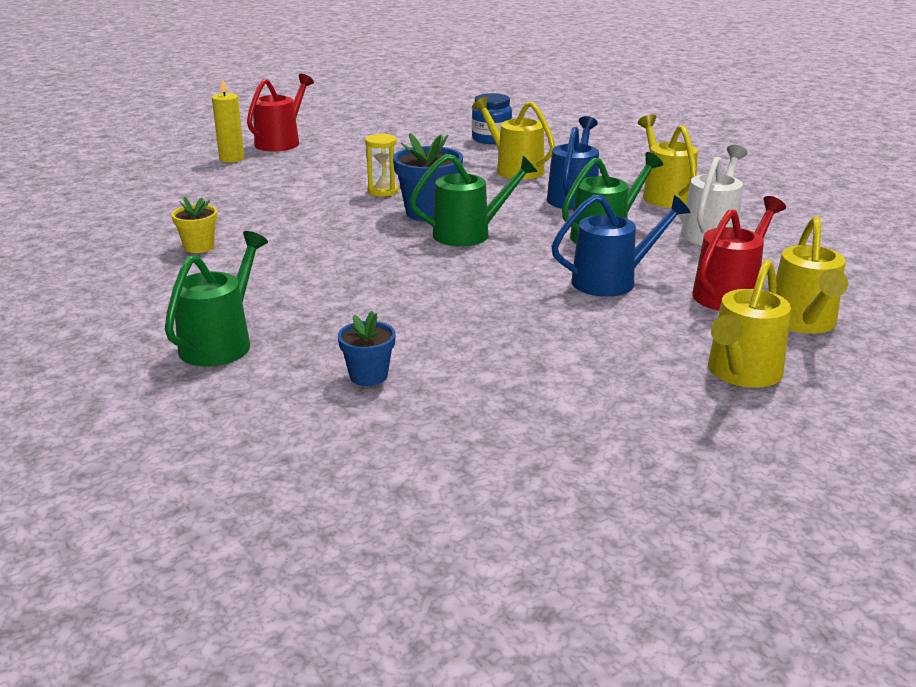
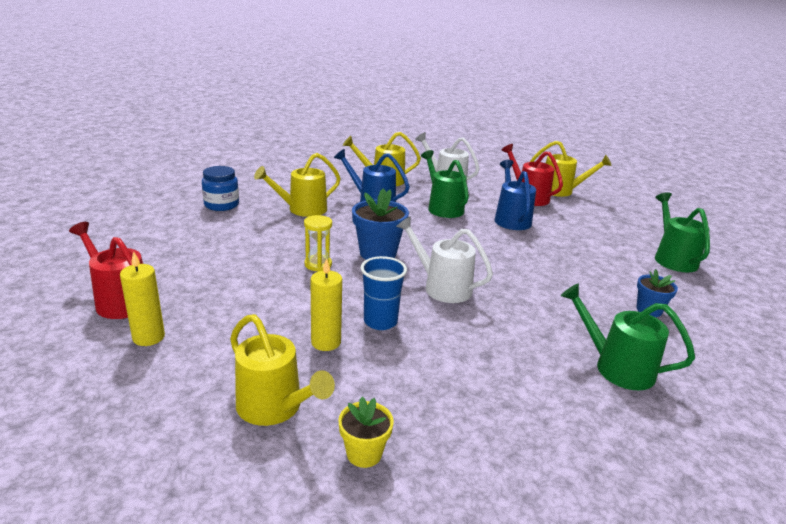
camera: 80 degrees left, 0 degrees up
yellow flower pot [171,197,217,253] -> yellow flower pot moved to [338,397,394,468]
green watering can [409,154,538,246] -> green watering can moved to [655,192,710,272]
yellow watering can [708,259,791,388] -> yellow watering can moved to [230,314,335,426]
none -> yellow candle [311,258,342,351]
none -> blue cup [361,256,407,330]
none -> white watering can [396,216,493,303]

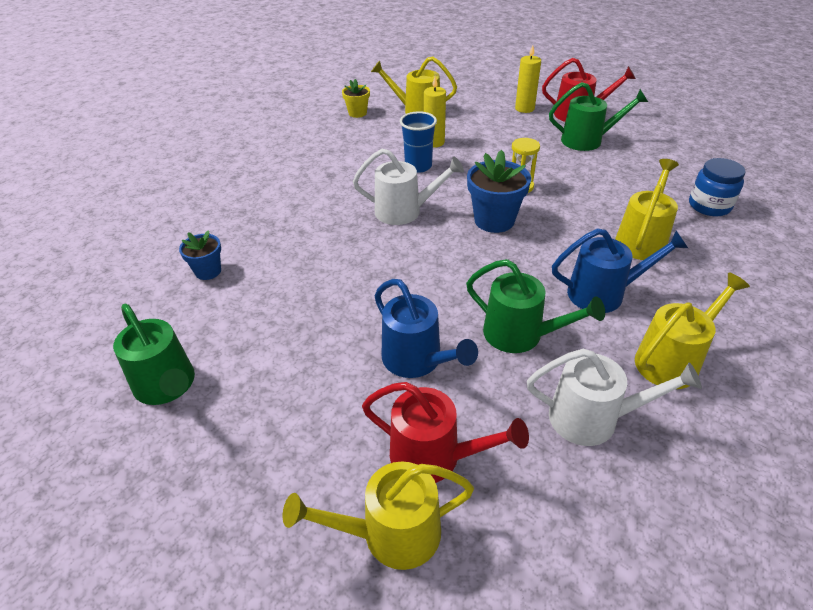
camera: 150 degrees right, 15 degrees up
green watering can [561,284,695,390] -> green watering can moved to [549,82,648,151]

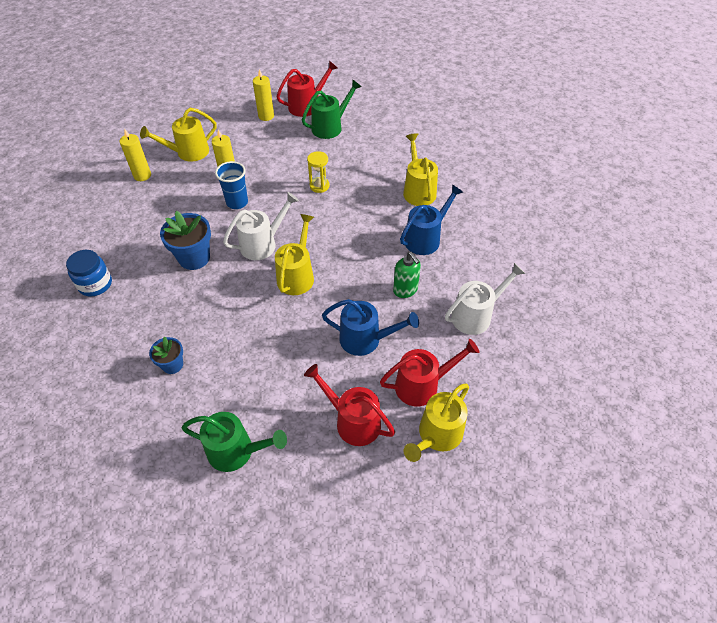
camera: 40 degrees left, 10 degrees up
yellow flower pot [342,79,370,118] -> yellow candle [119,129,151,181]
green watering can [466,259,605,353] -> green soap dispenser [393,252,421,298]
blue flower pot [467,150,531,233] -> blue flower pot moved to [160,211,211,270]
yellow watering can [635,272,750,389] -> yellow watering can moved to [275,214,314,295]
blue jar [689,158,746,216] -> blue jar moved to [66,250,112,296]
none -> red watering can [304,364,395,446]

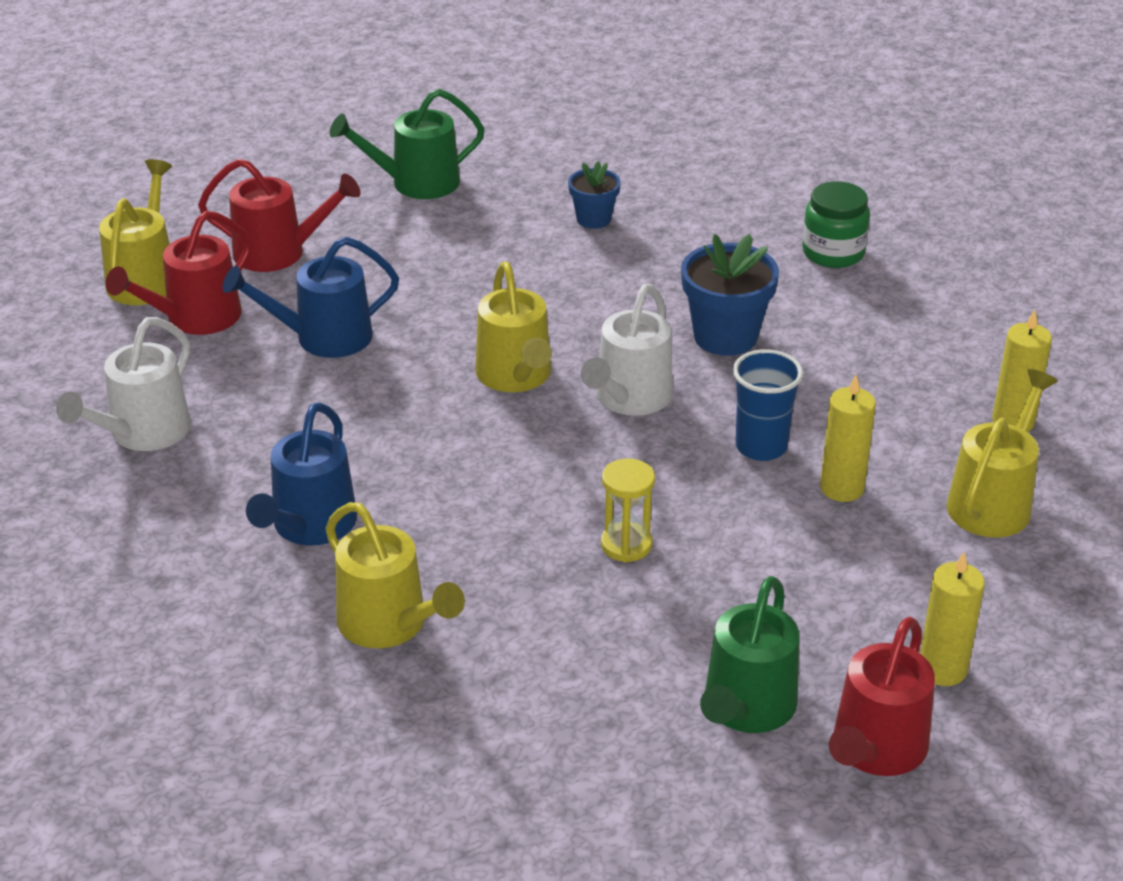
camera: 150 degrees right, 15 degrees down
blue jar [66,250,112,296] -> green jar [802,181,870,268]
green soap dispenser [393,252,421,298] -> none

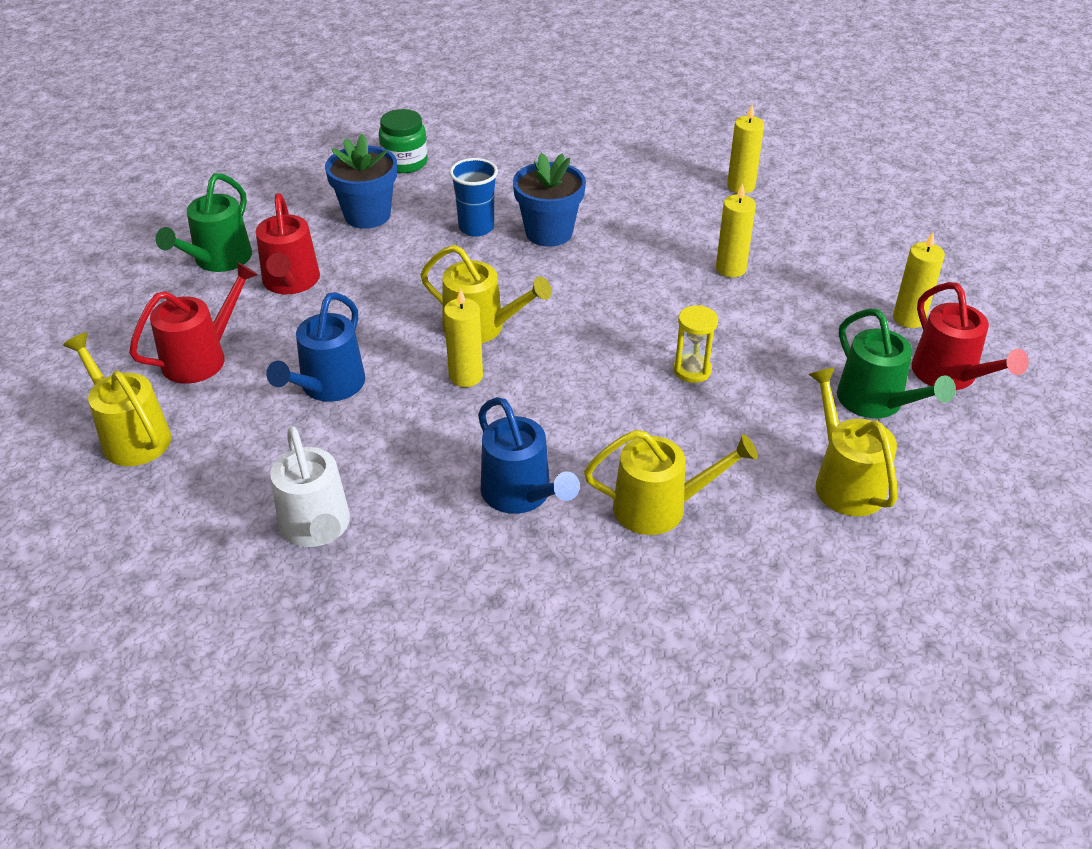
camera: 50 degrees left, 5 degrees up
red watering can [106,211,252,335] -> red watering can moved to [256,193,320,294]
blue flower pot [568,161,621,229] -> blue flower pot [325,134,397,229], size x1.69
white watering can [581,284,673,416] -> none
blue cup [733,349,803,461] -> blue cup moved to [450,158,498,236]
green jar [802,181,870,268] -> green jar moved to [379,109,428,173]
yellow watering can [947,369,1058,537] -> yellow watering can moved to [808,367,897,516]
none -> yellow candle [444,288,483,387]

